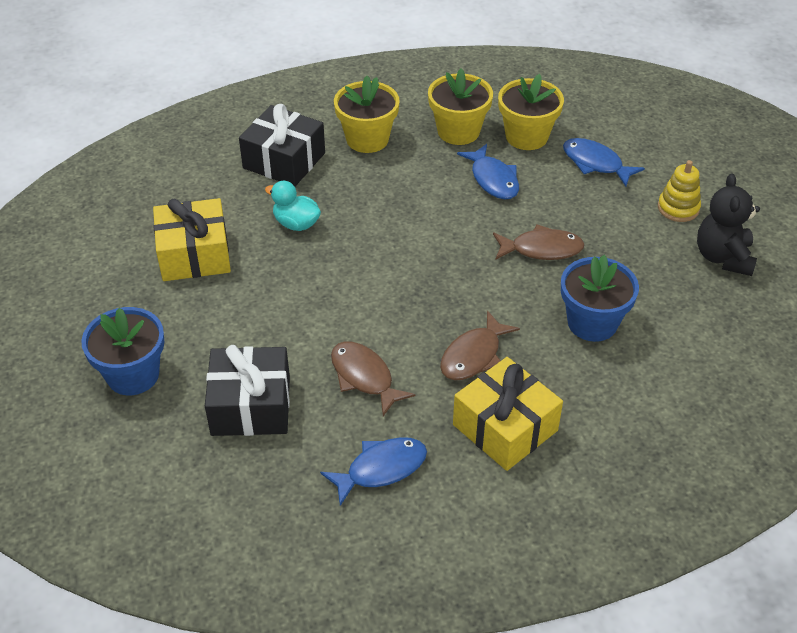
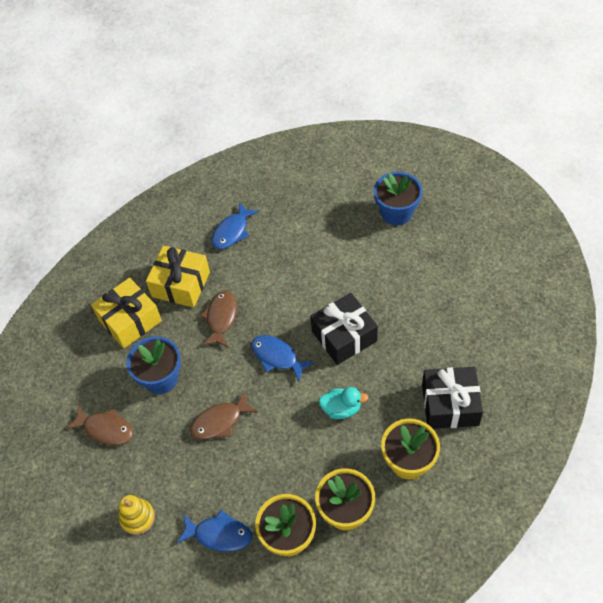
camera: 155 degrees right, 10 degrees up
yellow gift [153,198,231,281] -> yellow gift moved to [91,277,162,348]
black gift [205,345,290,436] -> black gift moved to [310,293,378,365]
turquoise duck [265,181,321,231] -> turquoise duck moved to [319,387,369,419]
brown fish [331,341,415,416] -> brown fish moved to [65,405,134,445]
blue fish [457,144,519,199] -> blue fish moved to [251,335,314,382]
black teddy bear [697,173,760,276] -> none

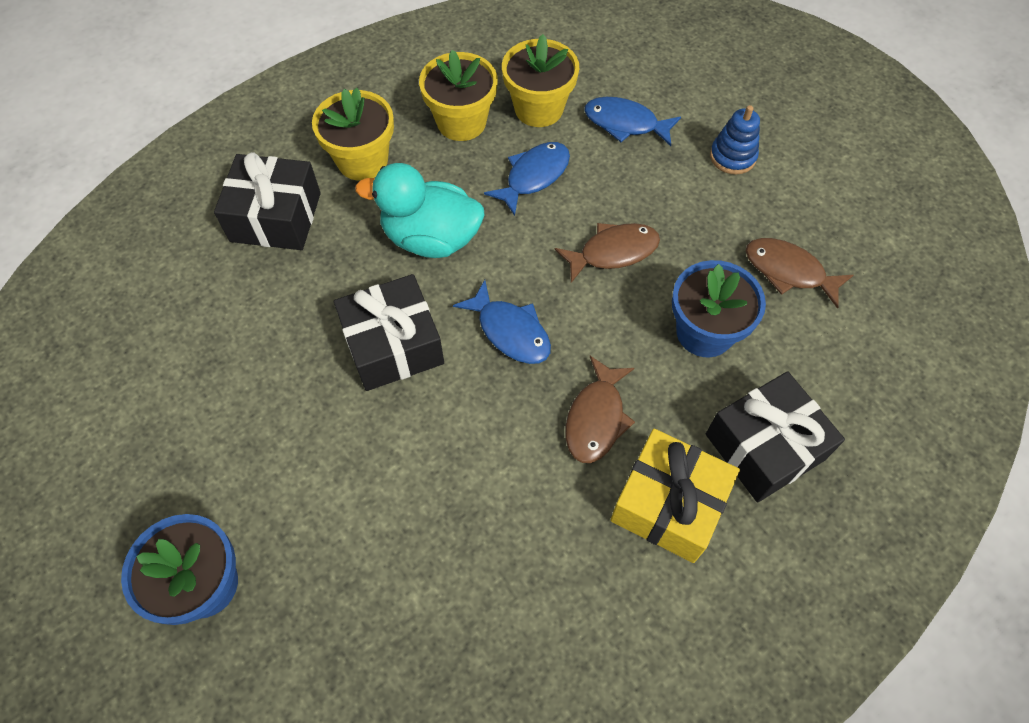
camera: 175 degrees left, 5 degrees up
yellow gift [91,277,162,348] -> black gift [706,371,845,502]
yellow stacking toy [119,495,155,535] -> blue stacking toy [710,105,760,175]
blue fish [211,202,259,250] -> blue fish moved to [484,142,570,216]
turquoise duck [319,387,369,419] -> turquoise duck [355,163,485,258], size x1.69

